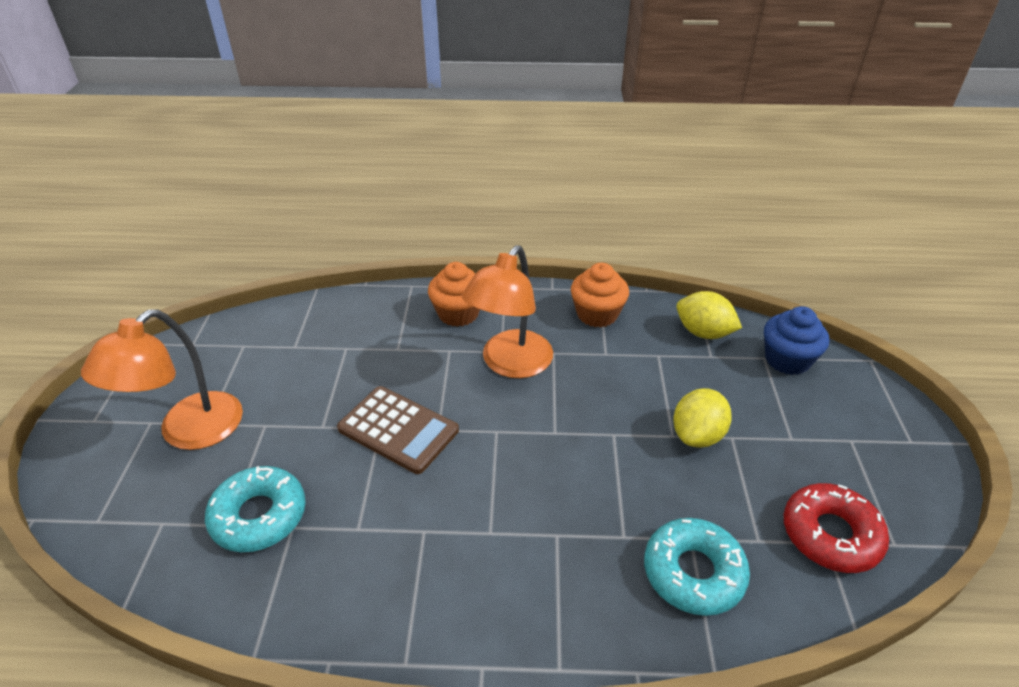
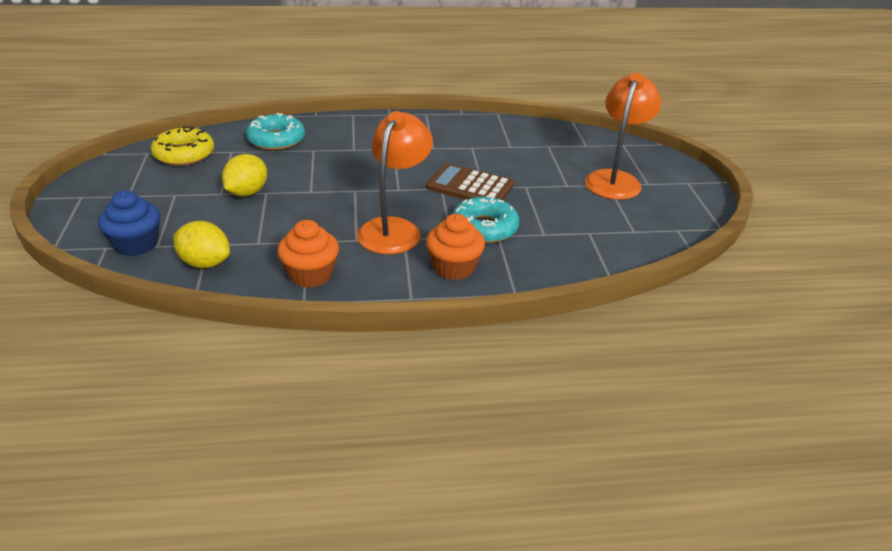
camera: 170 degrees right, 5 degrees down
turquoise donut [205,466,306,552] -> turquoise donut moved to [452,195,520,243]
red donut [784,483,889,573] -> yellow donut [151,126,214,166]

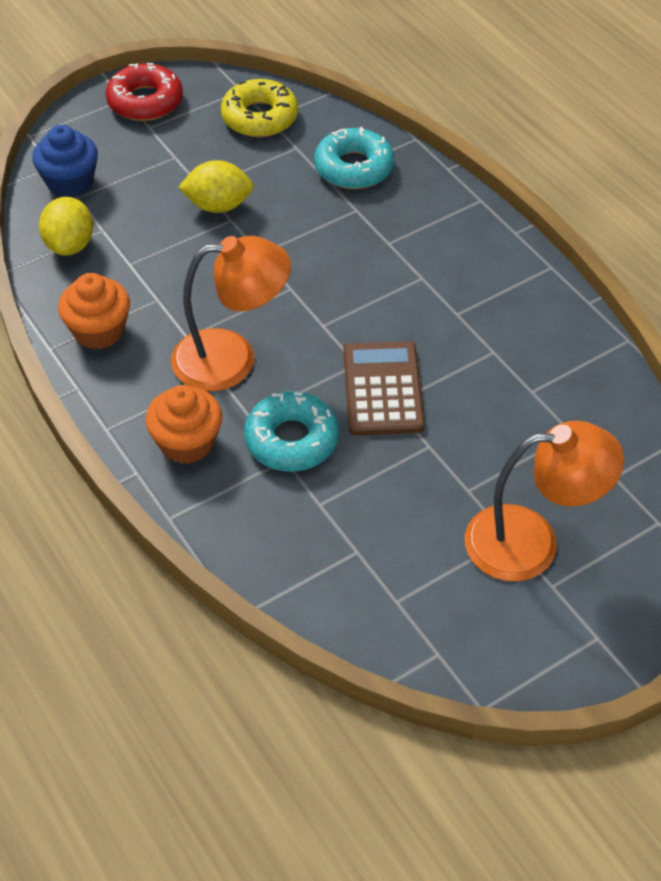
camera: 65 degrees right, 15 degrees up
none -> red donut [106,63,183,121]

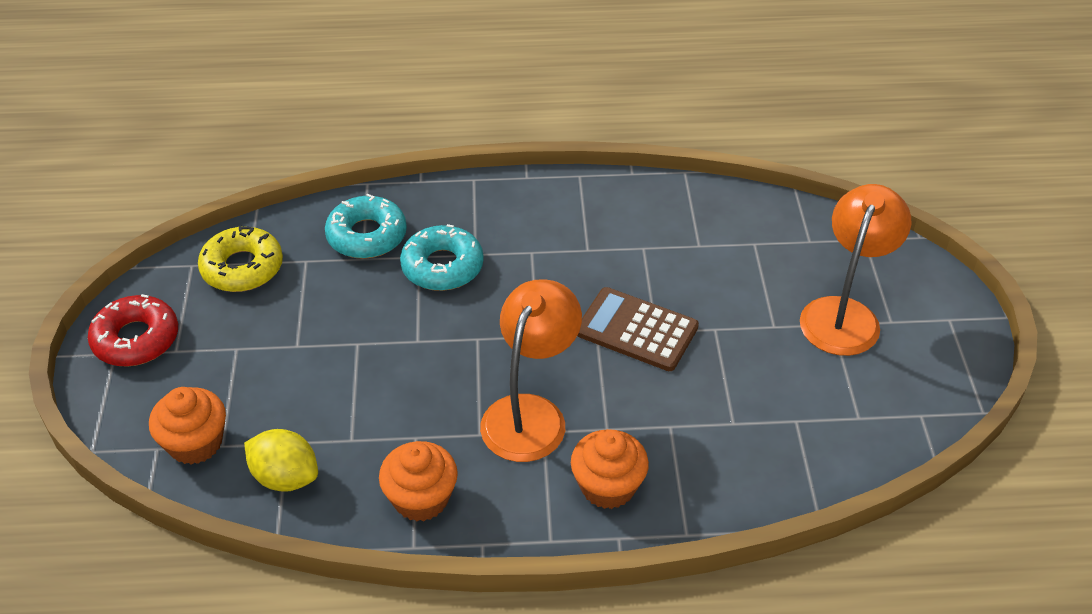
camera: 60 degrees left, 5 degrees down
blue cupcake [32,125,98,197] -> orange cupcake [149,387,226,464]
yellow lemon [178,160,254,213] -> none
turquoise donut [244,391,339,471] -> turquoise donut moved to [400,224,484,291]

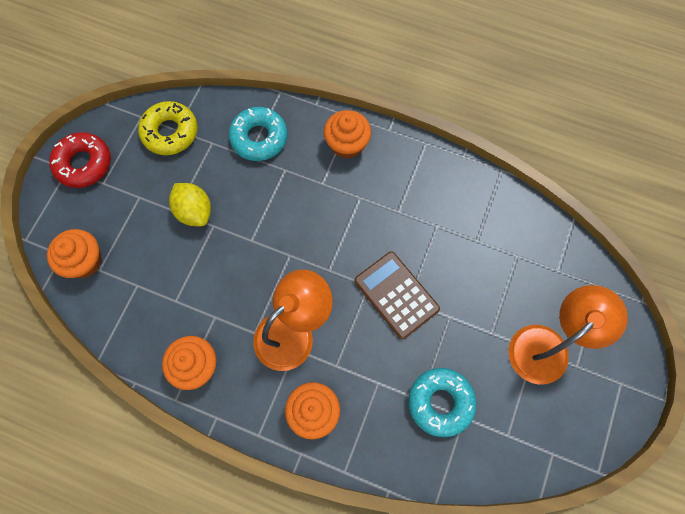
camera: 25 degrees right, 25 degrees up
yellow lemon [244,429,318,492] -> yellow lemon moved to [169,183,211,226]
turquoise donut [400,224,484,291] -> turquoise donut moved to [408,368,476,437]
none -> orange cupcake [324,110,371,159]

